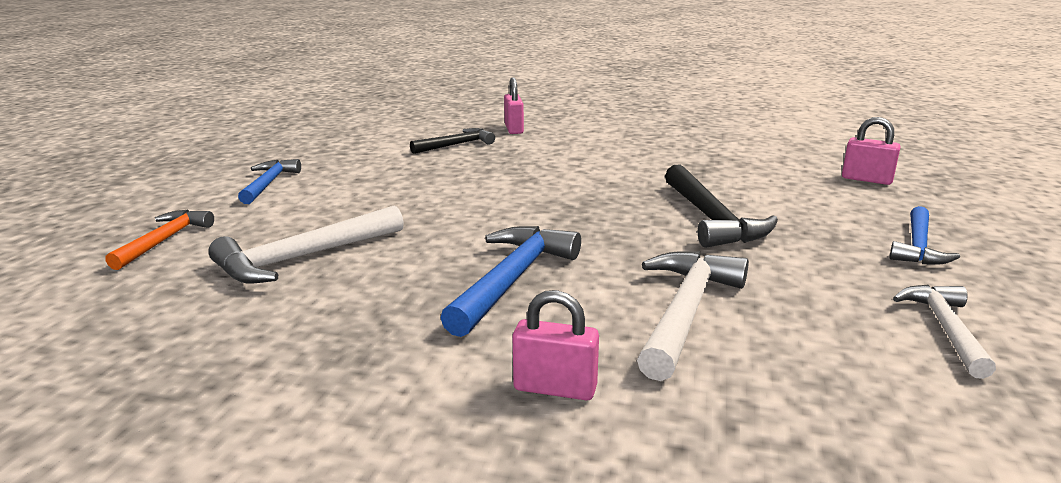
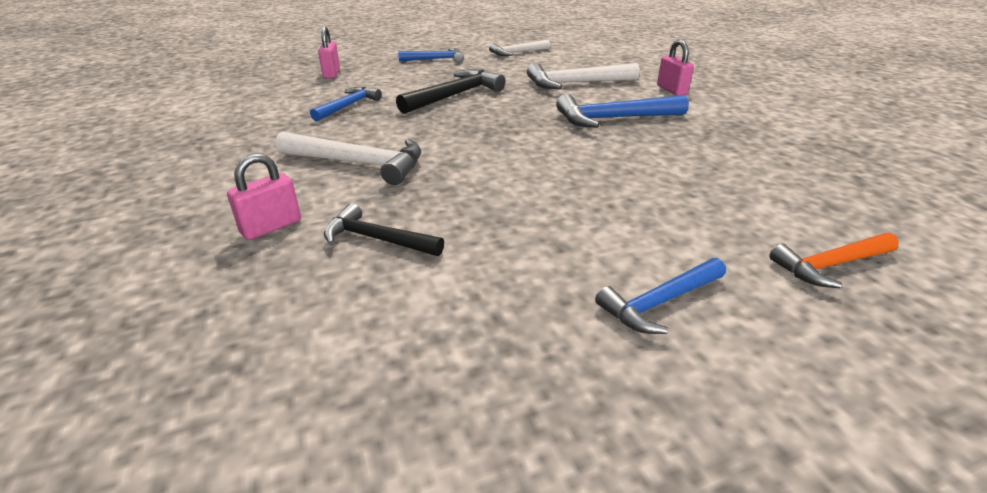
camera: 125 degrees left, 10 degrees up
white hammer [208,206,404,283] -> white hammer moved to [276,132,421,185]
none -> blue hammer [310,87,382,121]

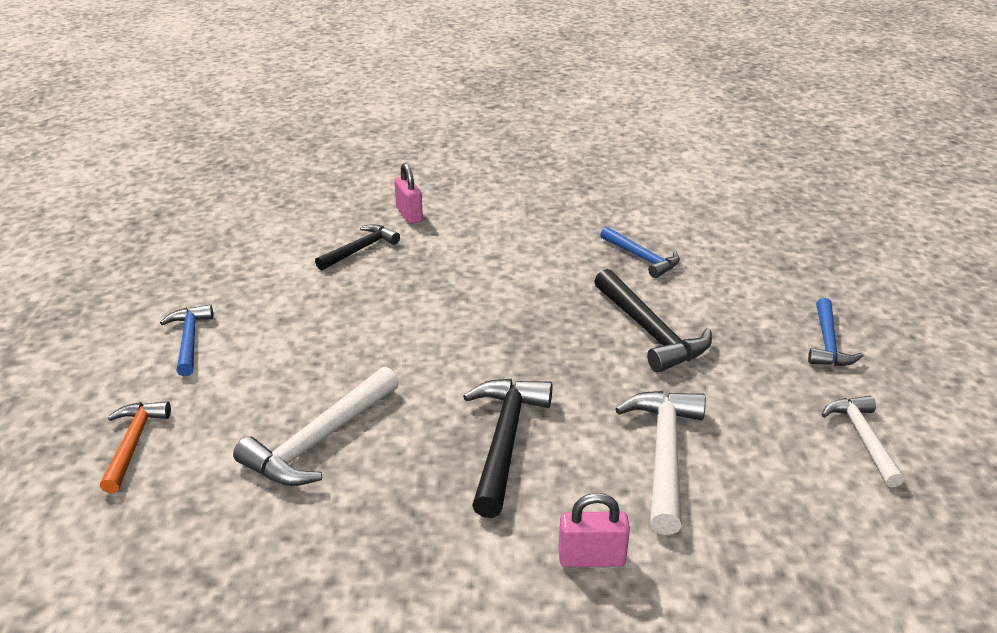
camera: 110 degrees right, 0 degrees up
white hammer [276,132,421,185] -> white hammer moved to [233,366,399,486]
pink padlock [318,26,340,78] -> none
blue hammer [556,94,689,128] -> black hammer [463,379,553,518]

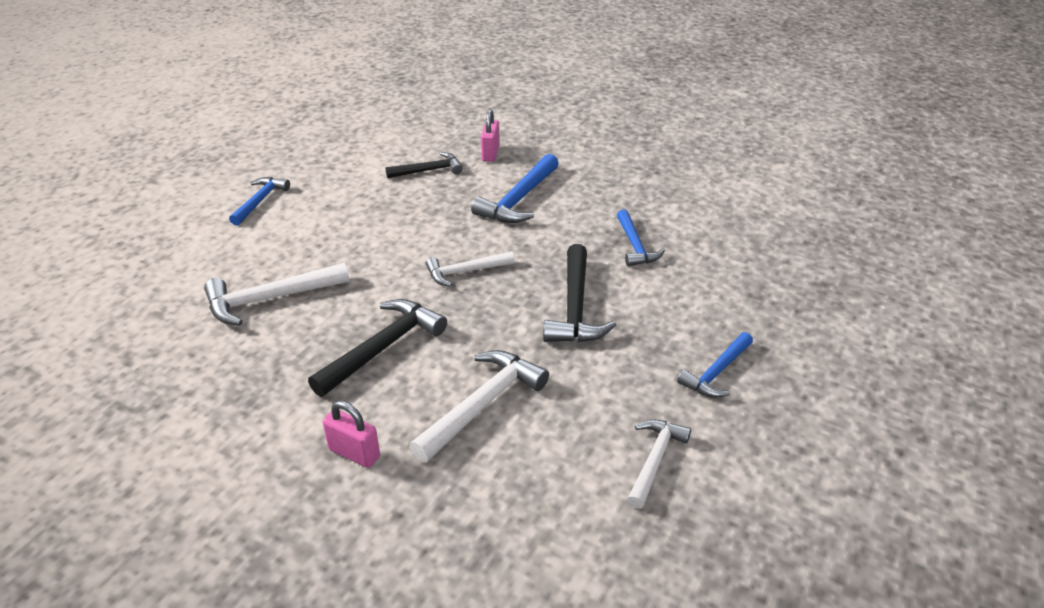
camera: 30 degrees right, 5 degrees up
orange hammer [100,401,171,493] -> none
none -> white hammer [426,251,515,287]
none -> blue hammer [471,154,559,223]

